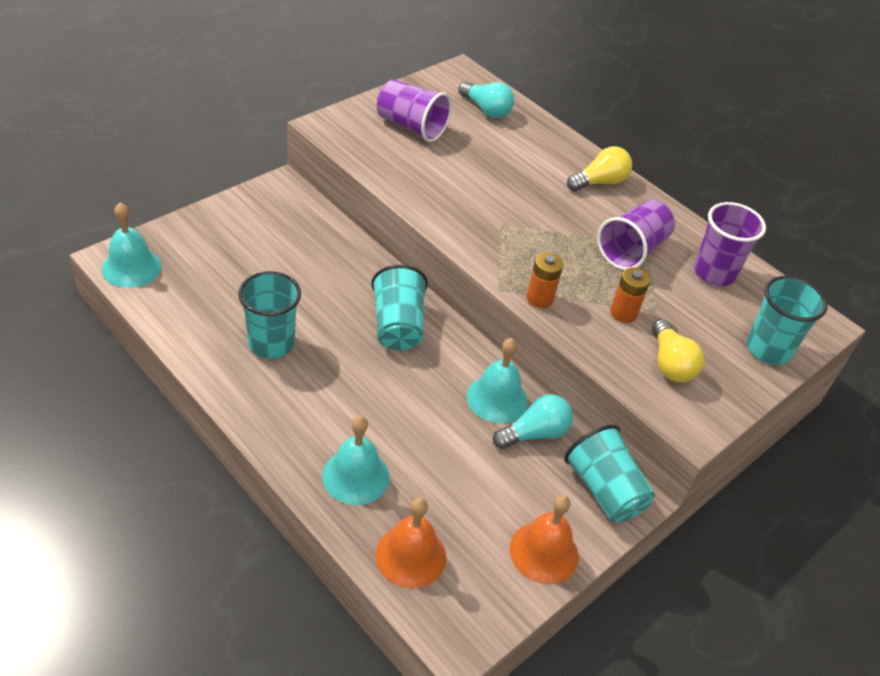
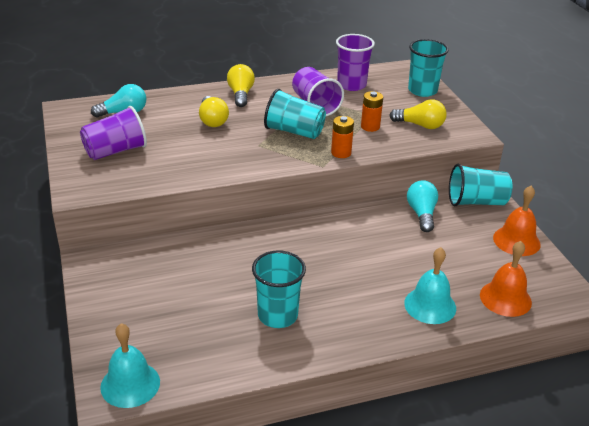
camera: 60 degrees left, 10 degrees down
turquoise cup [371,265,428,350] -> turquoise cup moved to [264,89,326,139]
turquoise bell [467,338,527,423] -> none
none -> yellow light bulb [199,96,229,127]

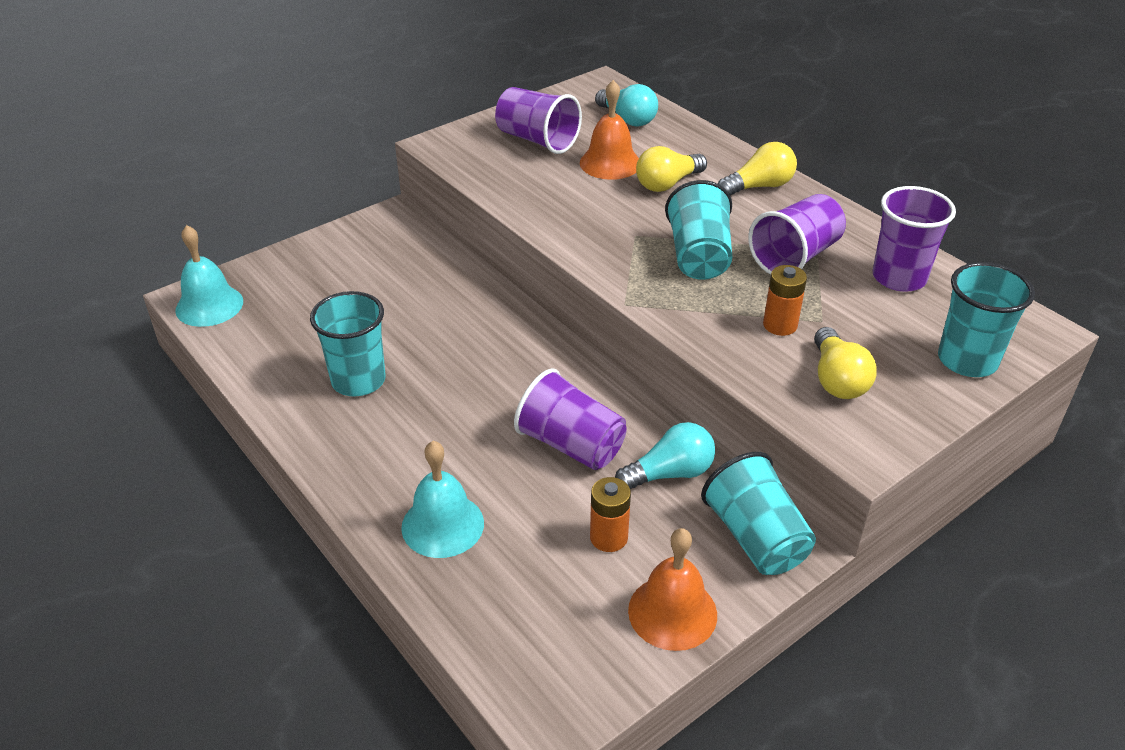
camera: 70 degrees right, 5 degrees up
orange battery [331,116,354,158] -> orange battery moved to [590,477,631,552]
orange bell [480,241,532,317] -> orange bell moved to [580,80,639,180]
none -> purple cup [514,369,627,470]

